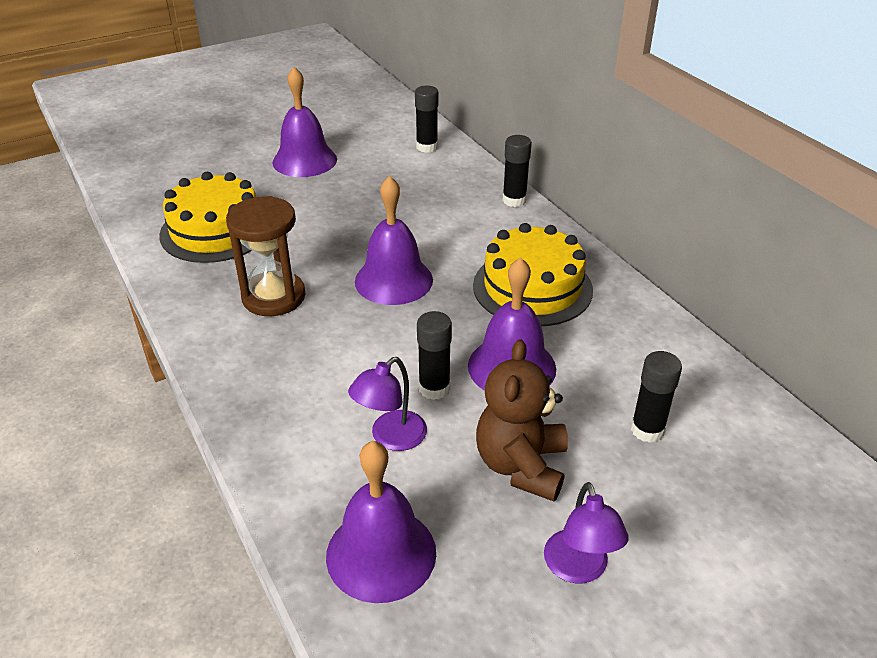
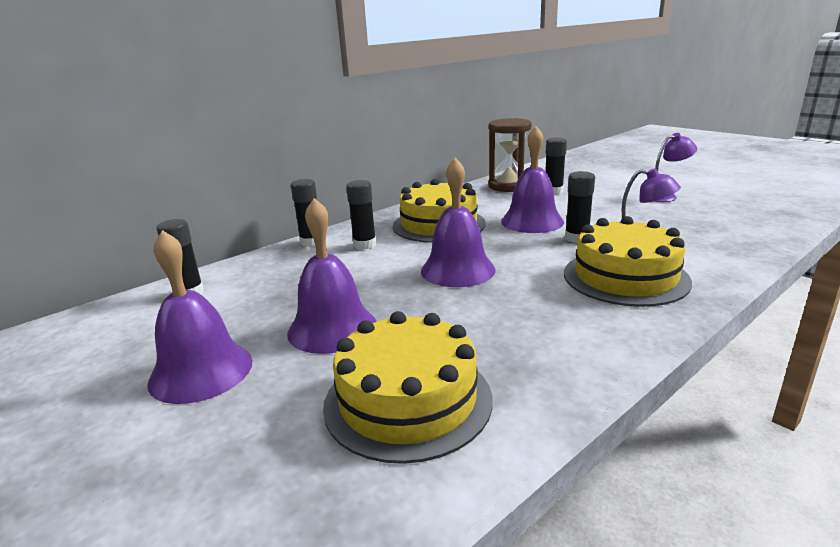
camera: 100 degrees left, 15 degrees down
brown hourglass [226,196,306,316] -> brown hourglass moved to [489,118,532,192]
purple bell [326,441,436,603] -> purple bell moved to [287,198,377,354]
brown teddy bear [476,339,568,501] -> none
none -> black glue stick [346,180,376,250]
none -> yellow cake [564,216,692,307]

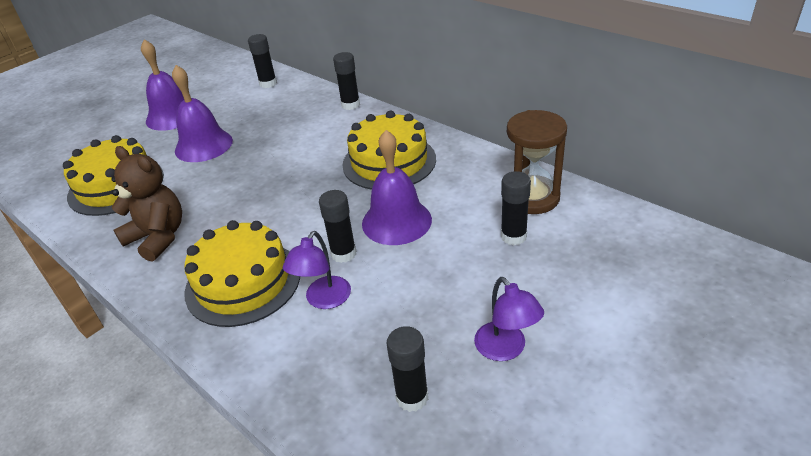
camera: 85 degrees right, 15 degrees up
black glue stick [346,180,376,250] -> black glue stick moved to [387,326,428,412]
purple bell [421,158,496,287] -> none
none -> brown teddy bear [111,146,182,262]

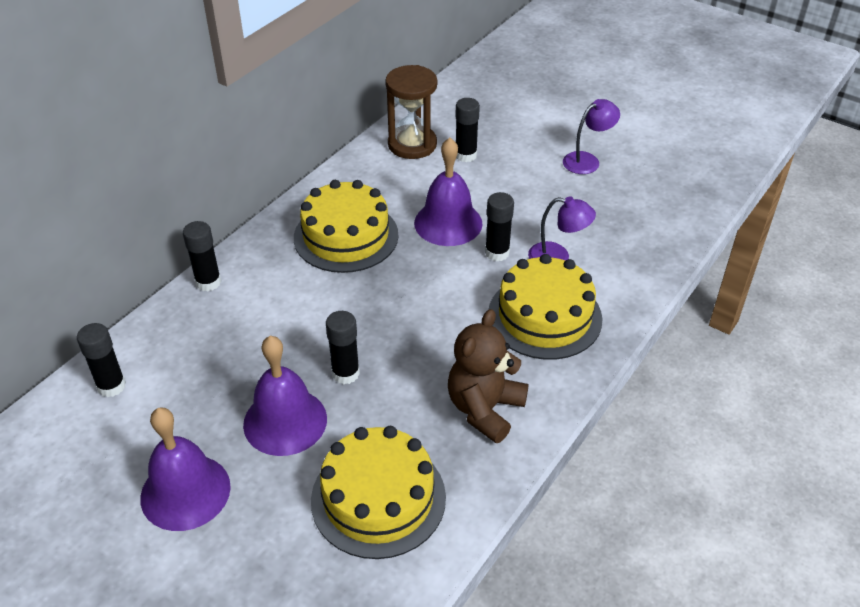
camera: 100 degrees left, 5 degrees up
black glue stick [387,326,428,412] -> black glue stick moved to [326,311,360,384]

